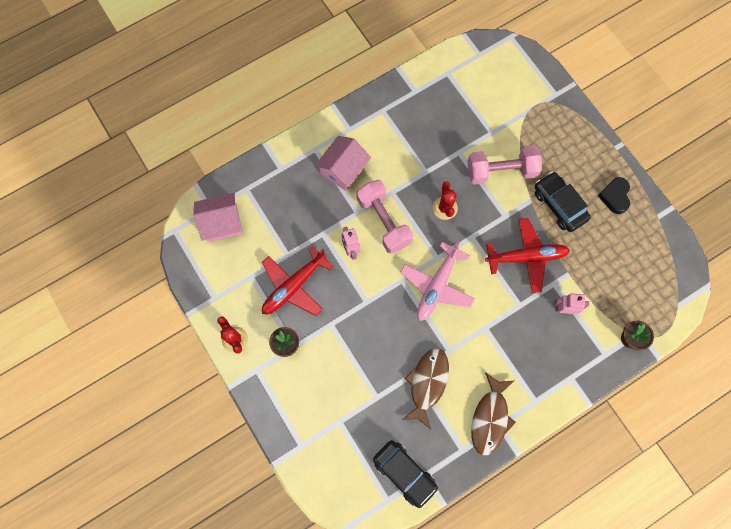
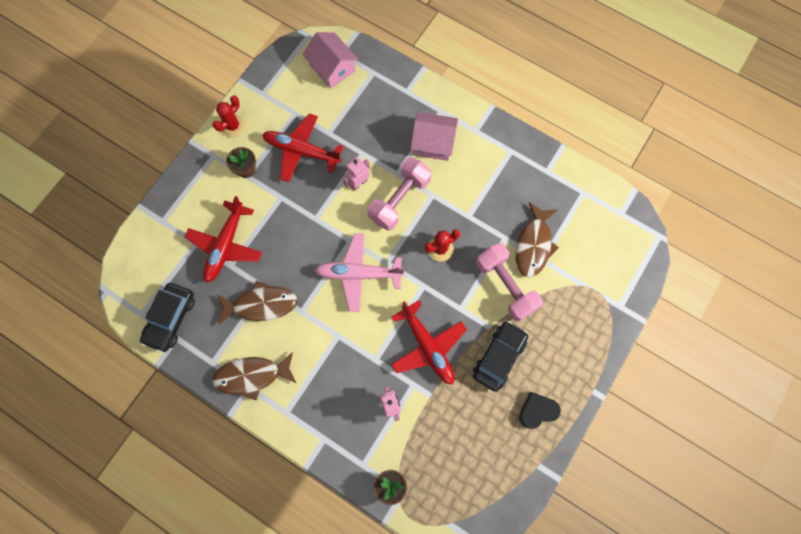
camera: 65 degrees right, 0 degrees up
none -> red plane [185,196,262,283]
none -> brown fish [516,202,559,277]

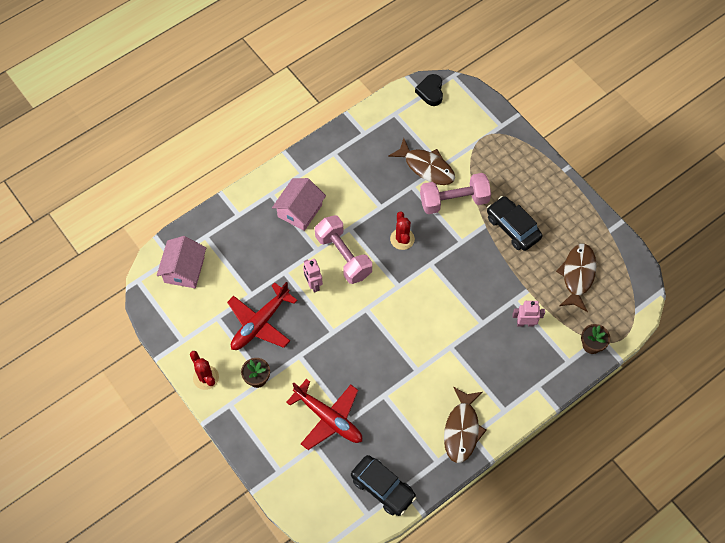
camera: 70 degrees left, 10 degrees down
brown fish [217,280,297,325] -> brown fish moved to [556,243,597,312]
pink house [303,32,359,89] -> pink house turned 60 degrees counterclockwise [157,236,206,288]
pink plane [315,233,405,312] -> none
red plane [391,300,467,385] -> none
black heart [519,392,561,429] -> black heart moved to [415,74,443,106]

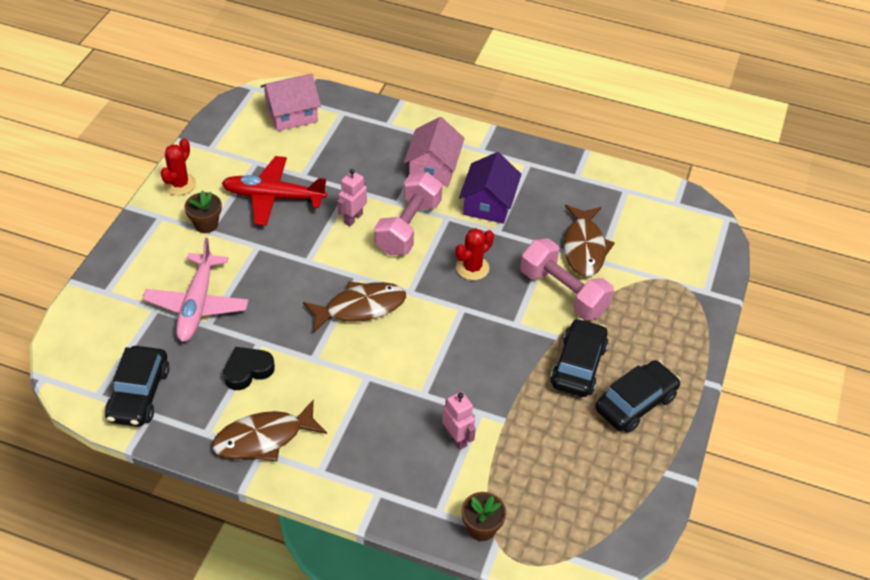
camera: 55 degrees right, 15 degrees down
pink house [272,178,326,231] -> pink house turned 75 degrees counterclockwise [404,117,465,186]
red plane [286,379,362,450] -> pink plane [142,238,249,342]
black heart [415,74,443,106] -> black heart moved to [223,347,275,390]
brown fish [556,243,597,312] -> brown fish moved to [303,281,406,333]
none -> purple house [459,152,522,224]
none -> black car [595,360,681,433]

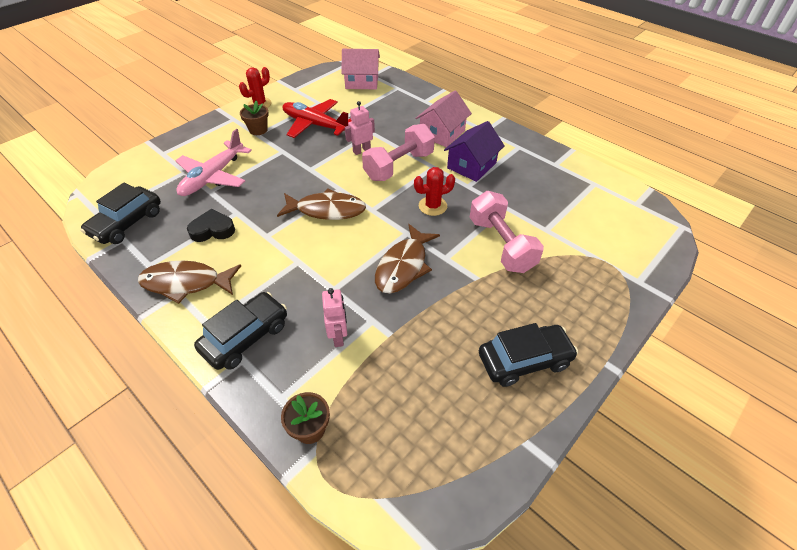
camera: 25 degrees right, 0 degrees up
black car [550,318,609,397] -> black car moved to [194,292,287,370]
brown fish [564,205,615,277] -> brown fish moved to [375,224,440,294]

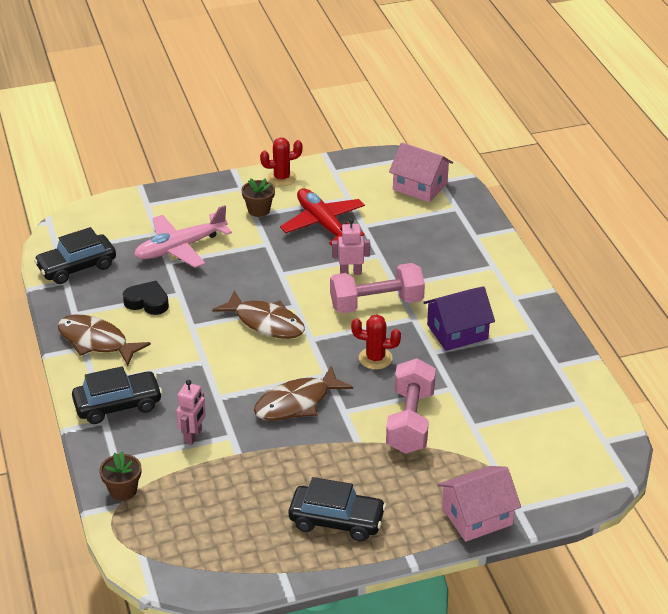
camera: 30 degrees right, 10 degrees down
pink house [415,90,472,147] -> pink house moved to [438,466,521,542]

